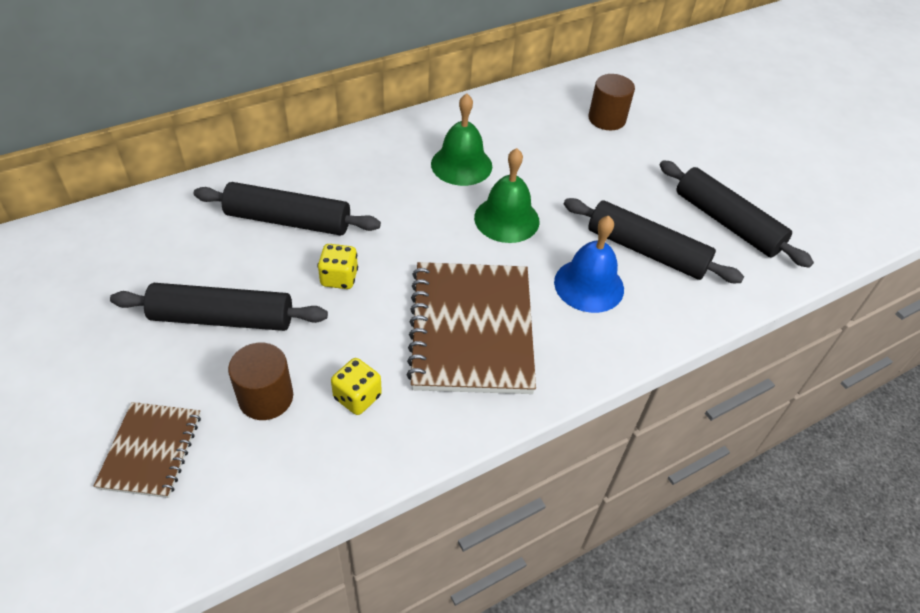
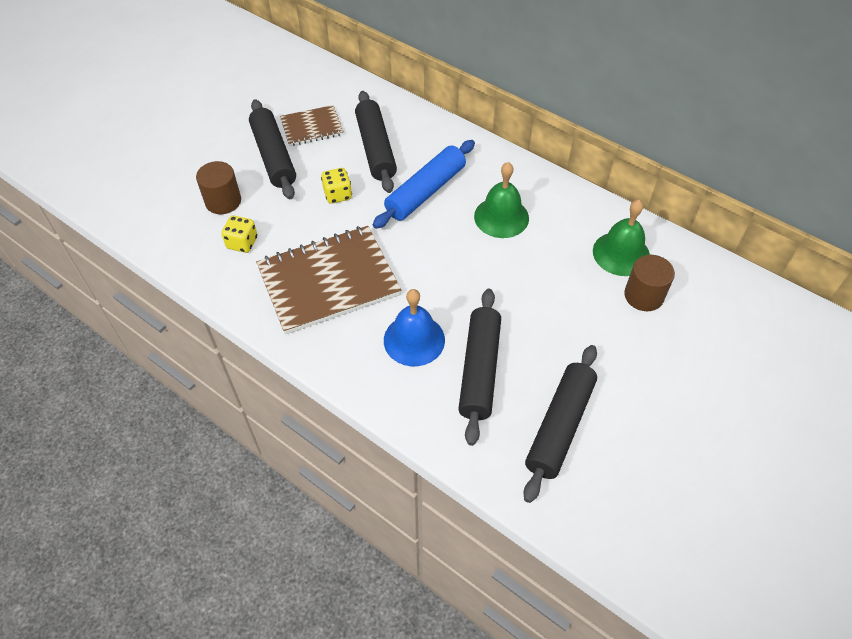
camera: 70 degrees right, 5 degrees up
brown notebook [94,402,201,498] -> brown notebook moved to [280,105,344,146]
green bell [474,148,539,243] -> green bell moved to [593,200,650,276]
none -> blue rolling pin [373,140,475,229]

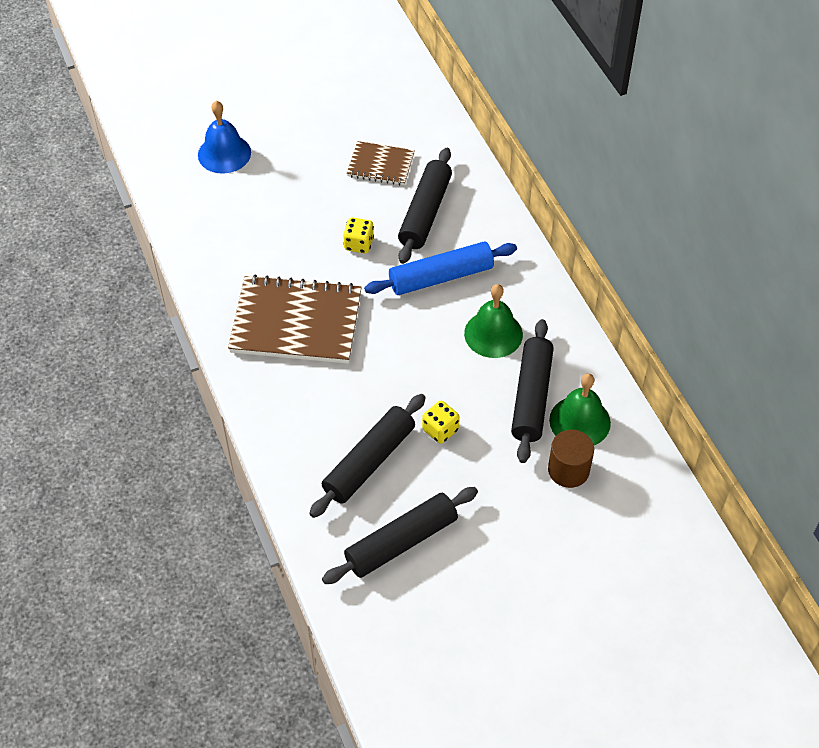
camera: 30 degrees right, 0 degrees up
brown cylinder [196,161,241,214] -> none
yellow dice [221,216,257,253] -> yellow dice moved to [422,401,460,444]
black rolling pin [249,99,296,199] -> black rolling pin moved to [511,319,554,463]
blue bell [384,289,445,366] -> blue bell moved to [198,101,251,174]

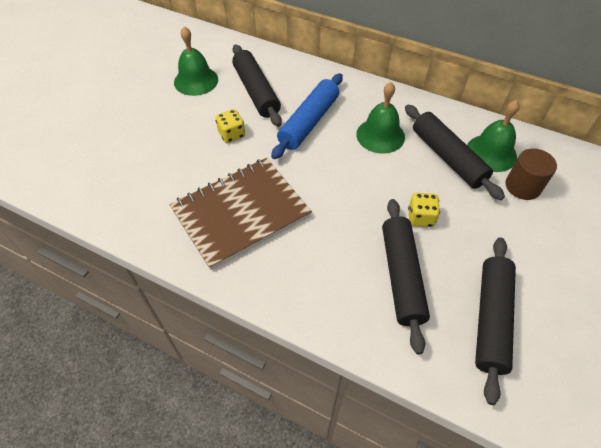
camera: 40 degrees left, 0 degrees up
blue bell [198,101,251,174] -> none
brown notebook [347,141,415,185] -> green bell [174,26,218,96]

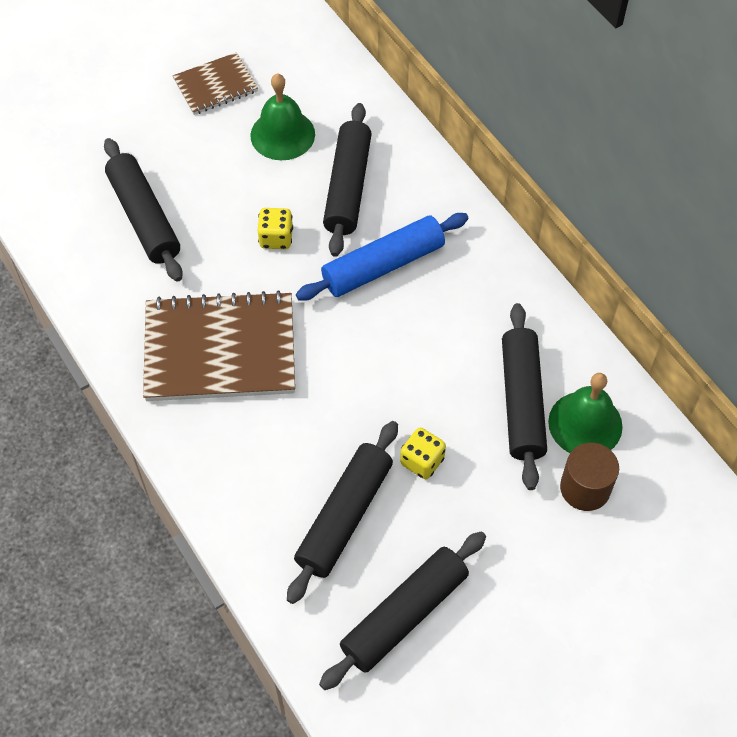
camera: 30 degrees right, 5 degrees up
green bell [356,82,405,154] -> none
none -> black rolling pin [104,138,183,282]
none -> brown notebook [173,52,258,115]

